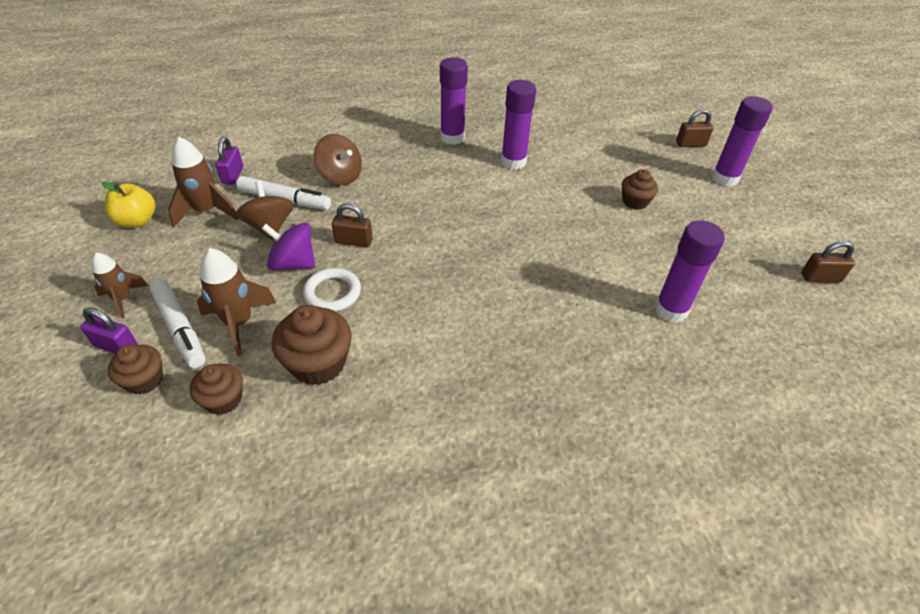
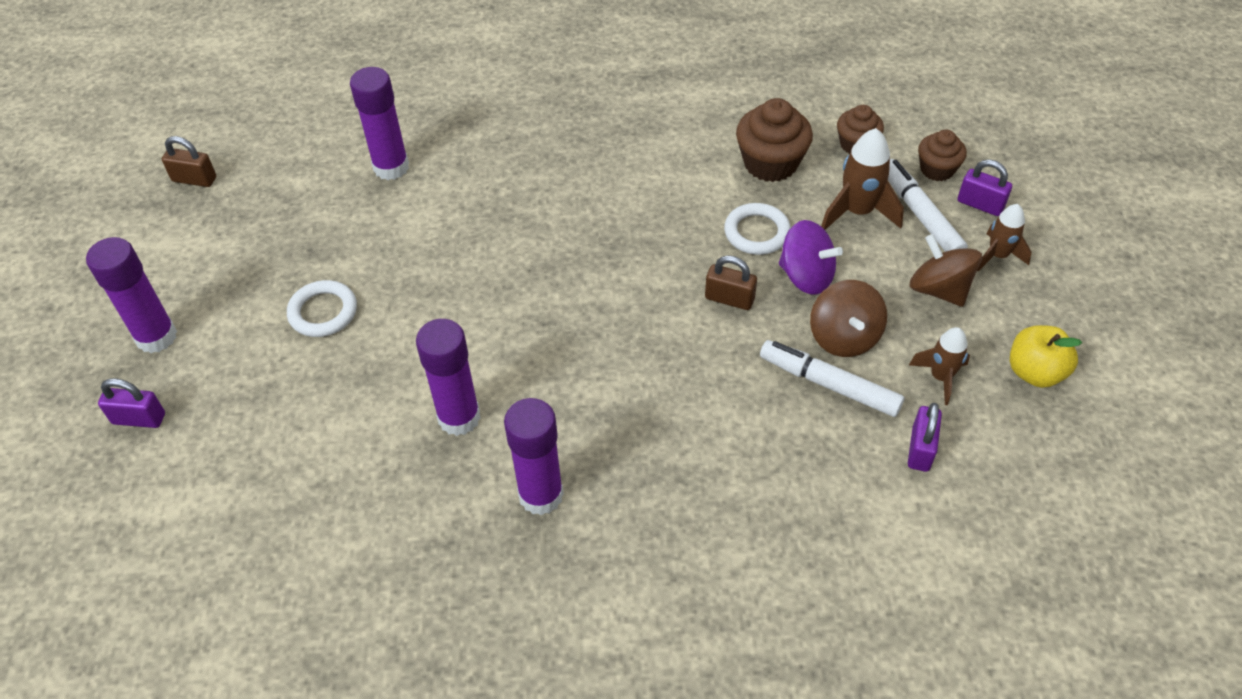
camera: 165 degrees left, 5 degrees up
brown rocket [168,137,239,227] -> brown rocket [909,327,970,405], size x0.65
brown spinning top [314,134,362,185] -> brown spinning top moved to [909,234,982,307]
brown cupcake [622,169,658,210] -> white ring [287,280,357,337]
brown padlock [676,109,714,147] -> purple padlock [98,378,165,428]

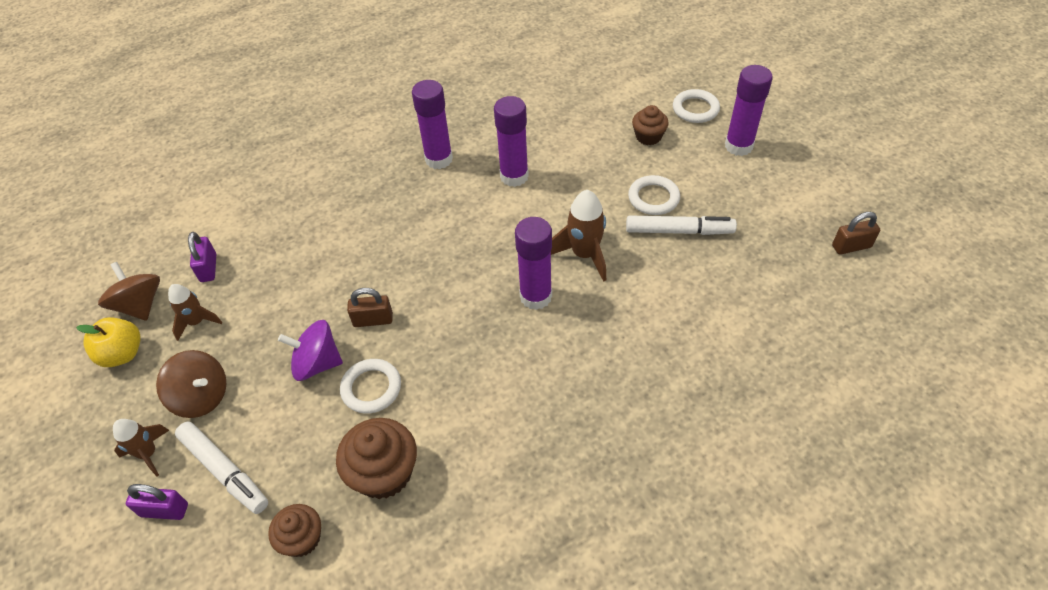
camera: 155 degrees right, 0 degrees up
purple padlock [98,378,165,428] -> white ring [673,89,720,123]
purple glue stick [350,67,409,180] -> purple glue stick moved to [515,217,552,310]
white marker [760,340,904,417] -> white marker moved to [626,215,737,235]
brown spinning top [810,280,887,357] -> brown spinning top moved to [98,262,160,321]
brown rocket [821,128,904,230] -> brown rocket moved to [551,190,606,282]
brown cupcake [918,130,967,181] -> brown cupcake moved to [632,105,669,145]

